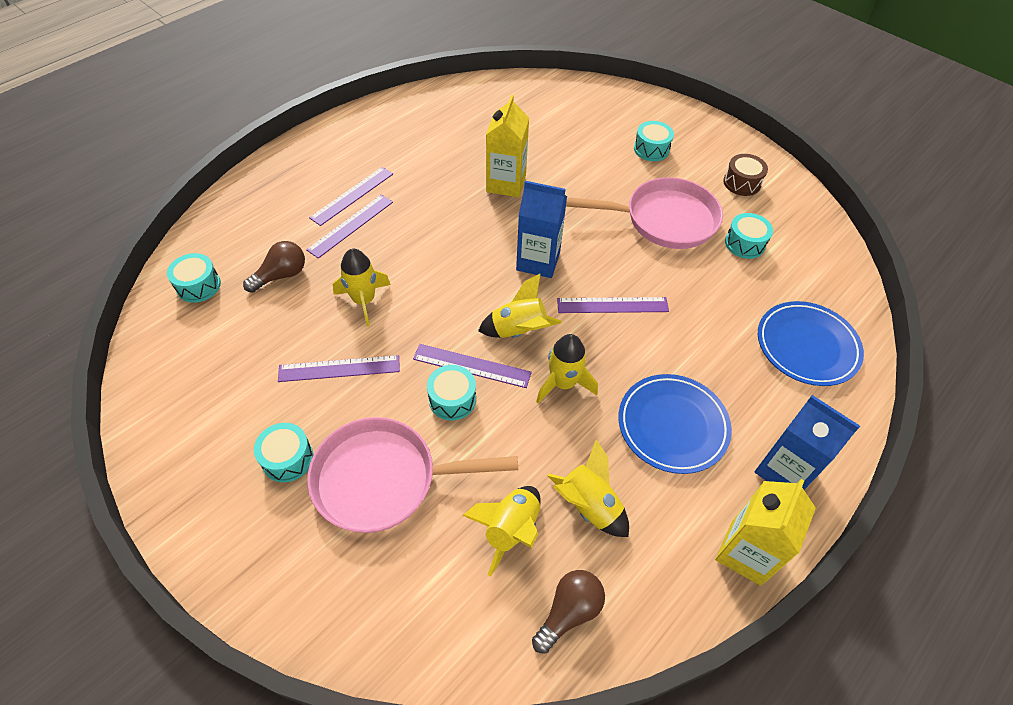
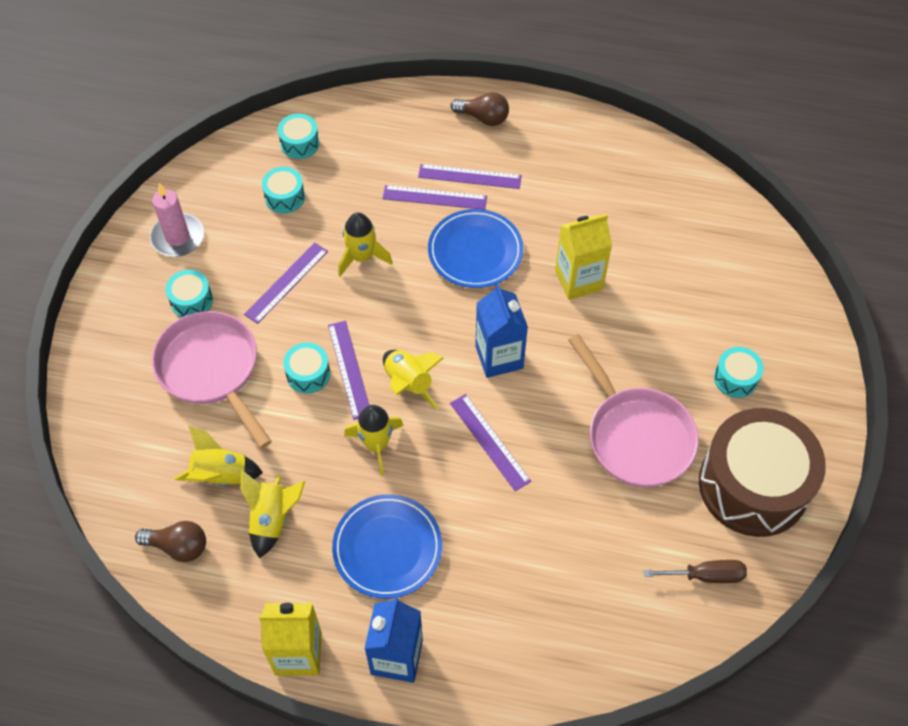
camera: 60 degrees right, 5 degrees up
brown light bulb [243,241,305,293] -> brown light bulb moved to [451,92,509,126]
purple ruler [278,355,400,382] -> purple ruler turned 75 degrees clockwise [244,242,328,324]
brown drum [723,154,768,196] -> brown drum [699,408,826,537], size x2.36
turquoise drum [725,213,773,259] -> turquoise drum moved to [262,167,305,214]
blue plate [758,301,864,386] -> blue plate moved to [428,209,523,288]
none -> pink candle [150,183,204,257]
none -> brown screwdriver [644,560,747,583]

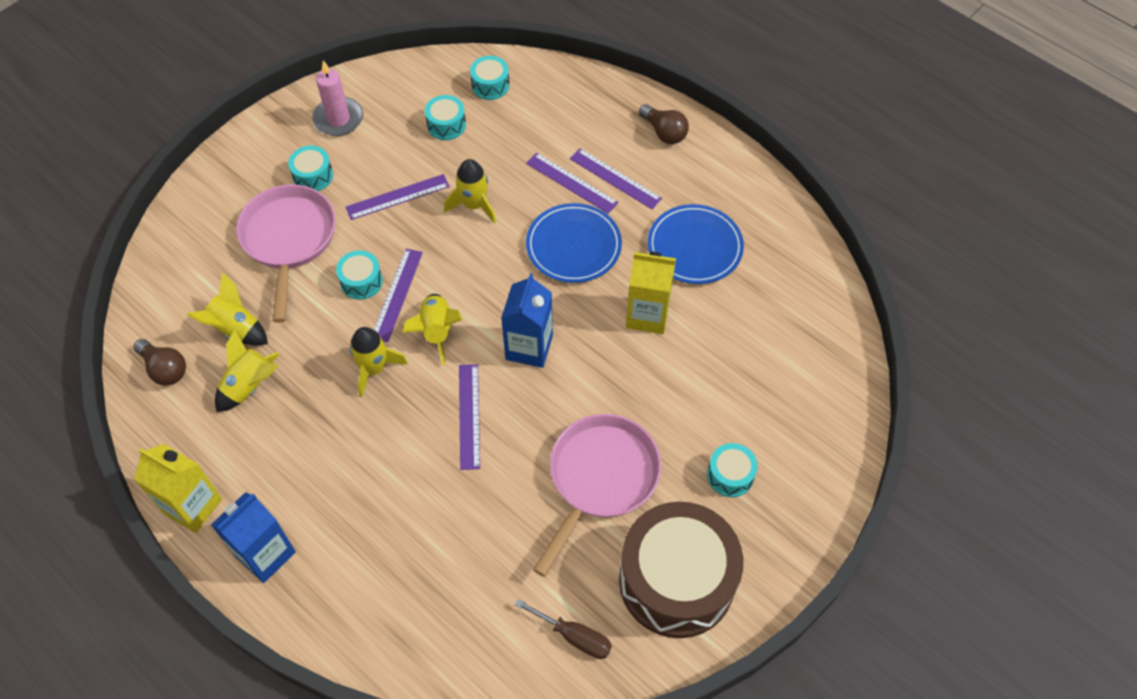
camera: 30 degrees right, 0 degrees up
blue plate [332,494,442,599] -> blue plate moved to [648,204,744,284]
pink pan [568,334,699,487] -> pink pan turned 150 degrees counterclockwise [533,414,661,577]

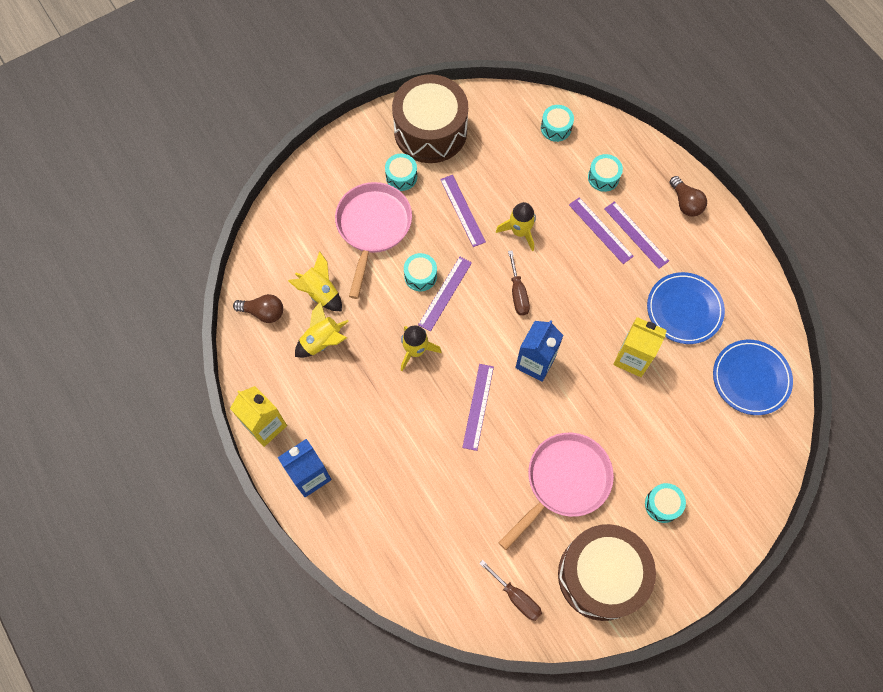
camera: 15 degrees right, 10 degrees up
brown light bulb [134,339,186,385] -> brown light bulb turned 45 degrees counterclockwise [233,294,283,323]
pink candle [312,60,363,136] -> brown drum [392,74,468,163]
purple ruler [346,174,450,220] -> purple ruler turned 75 degrees clockwise [440,175,486,247]
yellow rocket [403,294,462,366] -> none
turquoise drum [425,95,466,140] -> turquoise drum moved to [588,154,623,192]
blue plate [526,203,622,283] -> blue plate moved to [713,340,793,415]
none -> brown screwdriver [508,250,530,316]

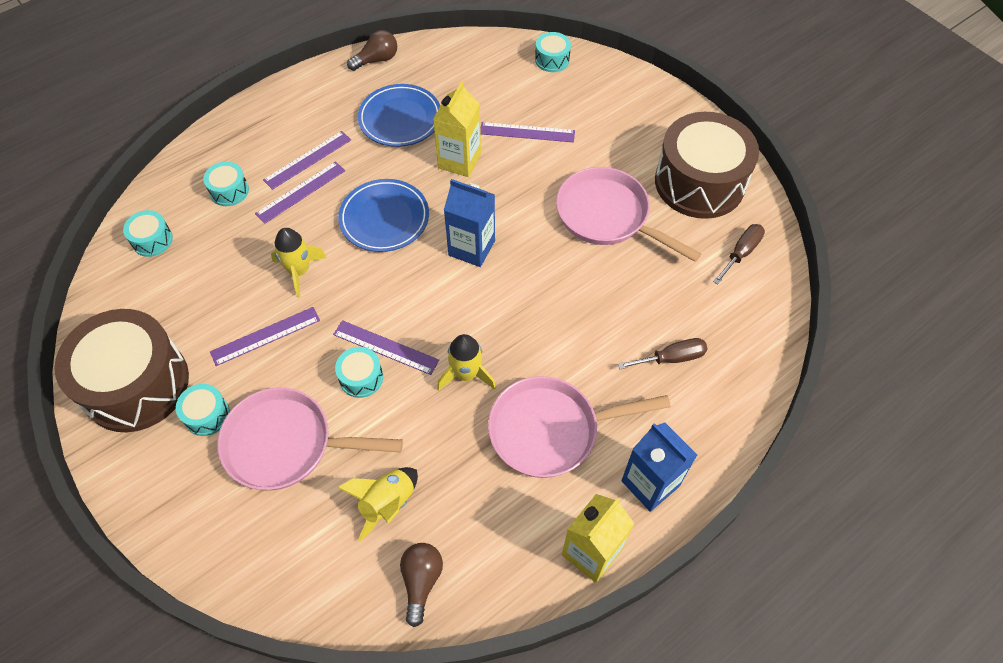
camera: 95 degrees left, 10 degrees down
yellow rocket [295,301,349,358] -> none
purple ruler [462,364,494,451] -> purple ruler moved to [480,122,575,142]
brown screwdriver [508,250,530,316] -> brown screwdriver moved to [618,338,707,369]
turquoise drum [645,483,686,523] -> turquoise drum moved to [535,32,571,72]
brown light bulb [670,176,707,217] -> brown light bulb moved to [347,30,397,71]
blue plate [713,340,793,415] -> blue plate moved to [338,179,429,252]
none -> pink pan [488,376,671,478]

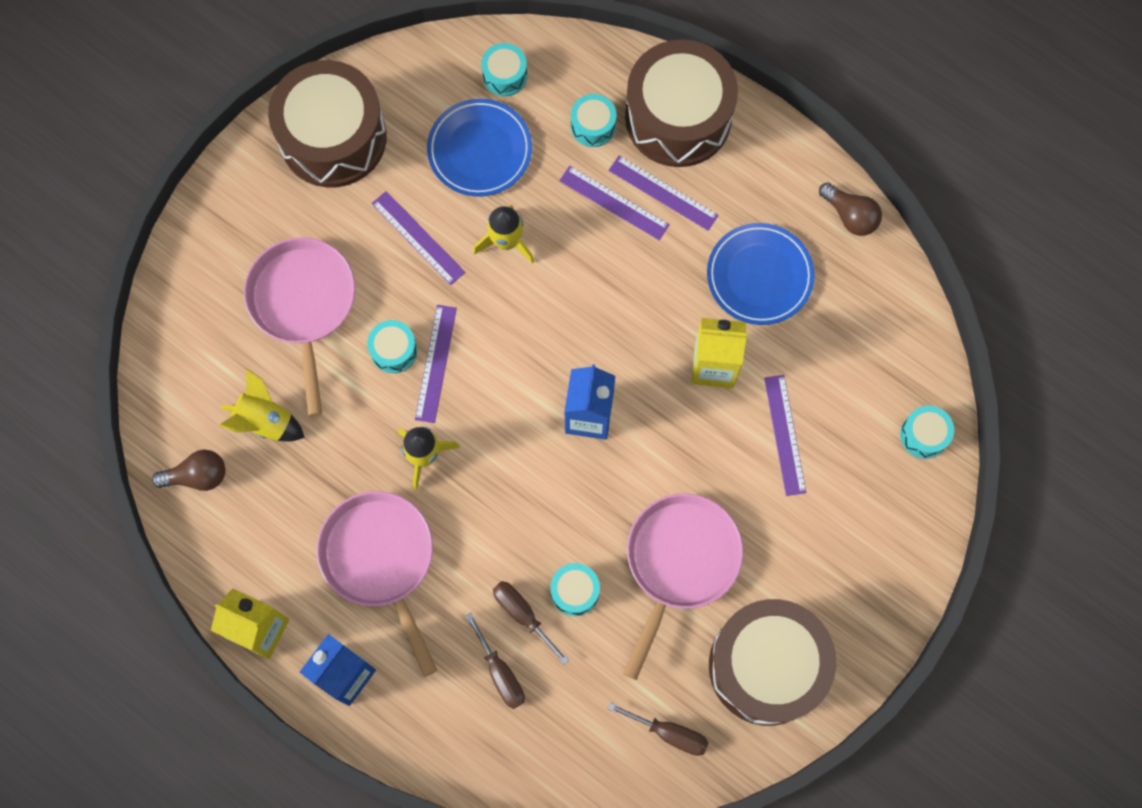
camera: 75 degrees right, 15 degrees up
turquoise drum [176,384,230,436] -> turquoise drum moved to [550,563,600,616]
blue plate [338,179,429,252] -> blue plate moved to [427,99,532,197]
none -> brown screwdriver [493,581,569,665]
none -> brown drum [625,39,738,167]

